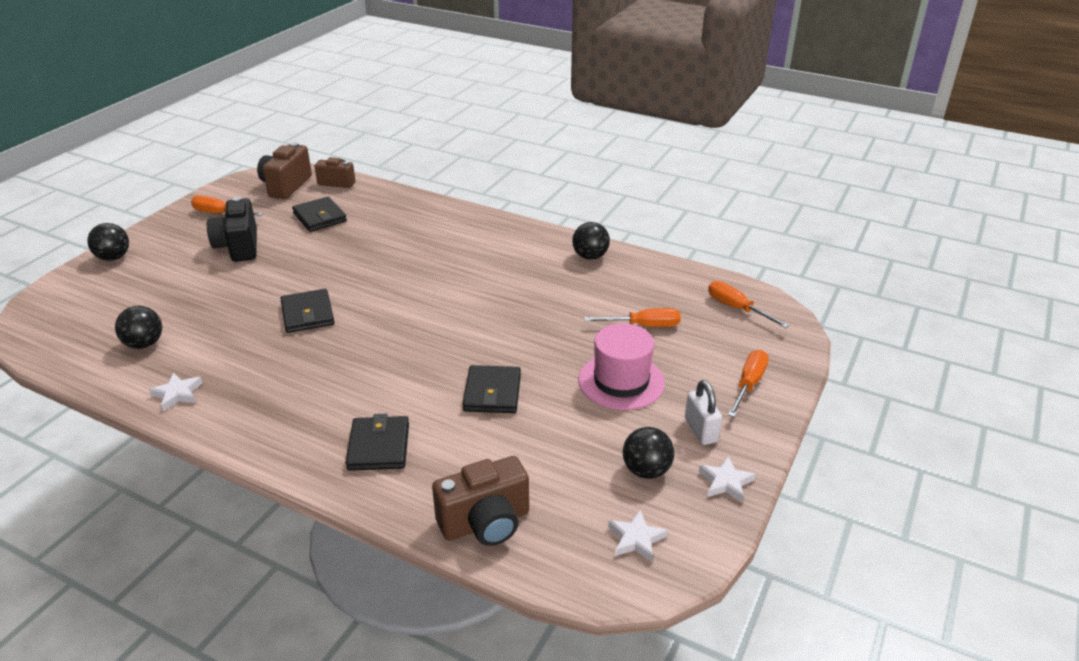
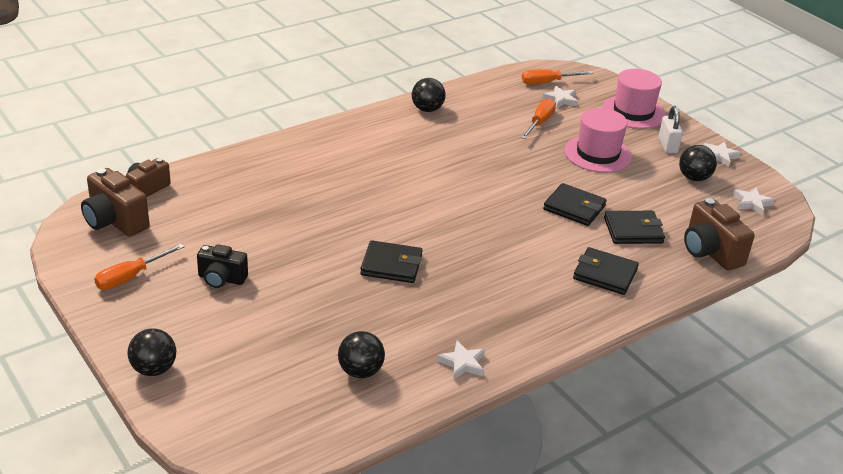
camera: 65 degrees left, 0 degrees up
black camera [207,197,257,262] -> black camera [197,244,248,288], size x0.66
black wallet [292,197,347,232] -> black wallet moved to [604,211,665,244]
brown camera [432,456,529,546] -> brown camera turned 150 degrees clockwise [684,198,755,270]
white padlock [685,380,722,445] -> white padlock turned 75 degrees clockwise [658,106,683,153]
orange screwdriver [728,350,769,417] -> pink hat [602,69,666,129]
none -> white star [542,86,578,108]

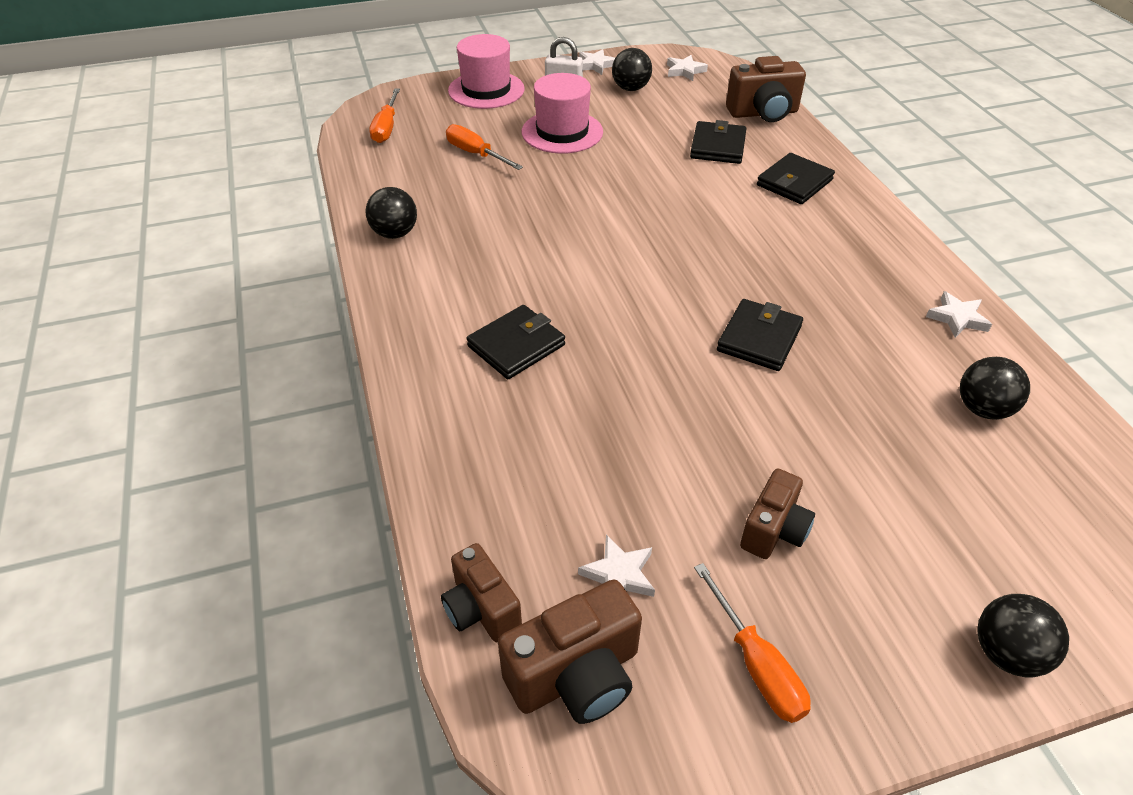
camera: 70 degrees left, 10 degrees up
black camera [197,244,248,288] -> brown camera [740,468,815,559]
white star [542,86,578,108] -> white star moved to [578,535,655,597]
black wallet [543,183,607,226] -> black wallet moved to [467,305,565,379]

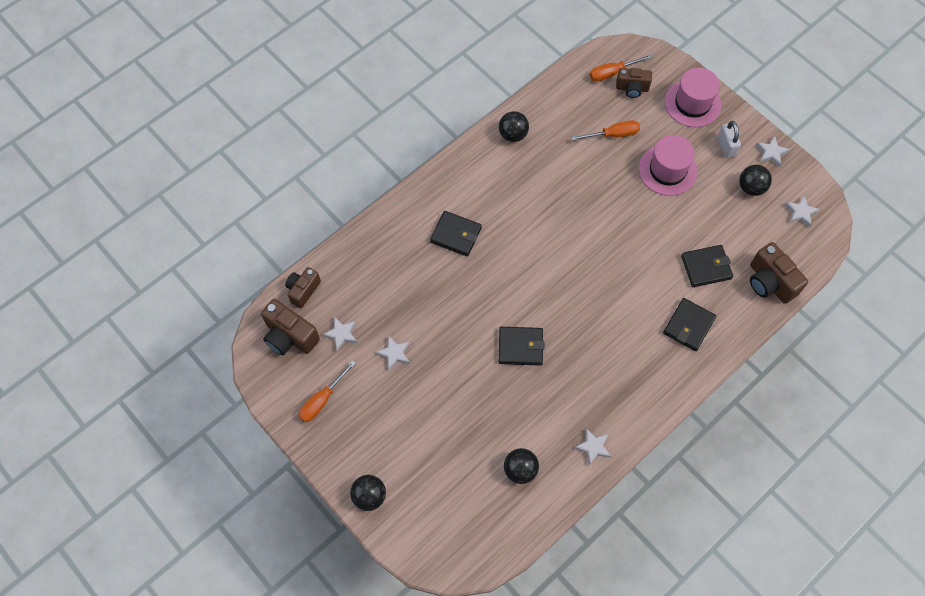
camera: 65 degrees right, 20 degrees up
orange screwdriver [446,124,523,170] -> orange screwdriver turned 60 degrees clockwise [571,120,640,141]
brown camera [740,468,815,559] -> brown camera moved to [616,68,652,98]
black wallet [757,153,835,204] -> black wallet turned 75 degrees counterclockwise [663,298,716,351]
none -> white star [376,336,410,370]

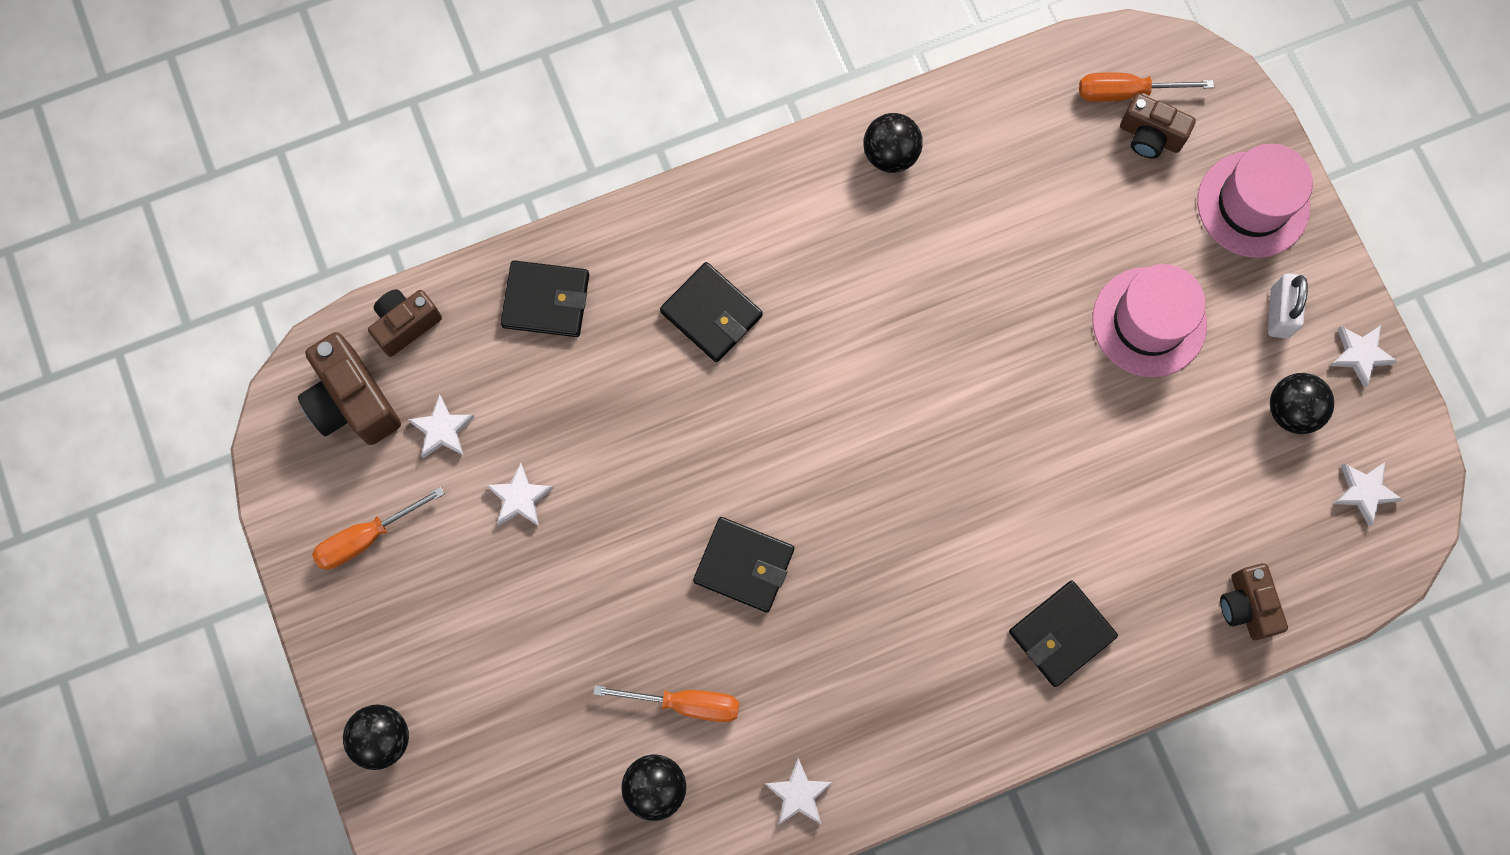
camera: 20 degrees right, 10 degrees up
orange screwdriver [571,120,640,141] -> orange screwdriver moved to [594,685,739,722]
black wallet [681,245,733,287] -> black wallet moved to [500,260,589,337]
brown camera [750,242,808,304] -> brown camera [1220,563,1288,640], size x0.66

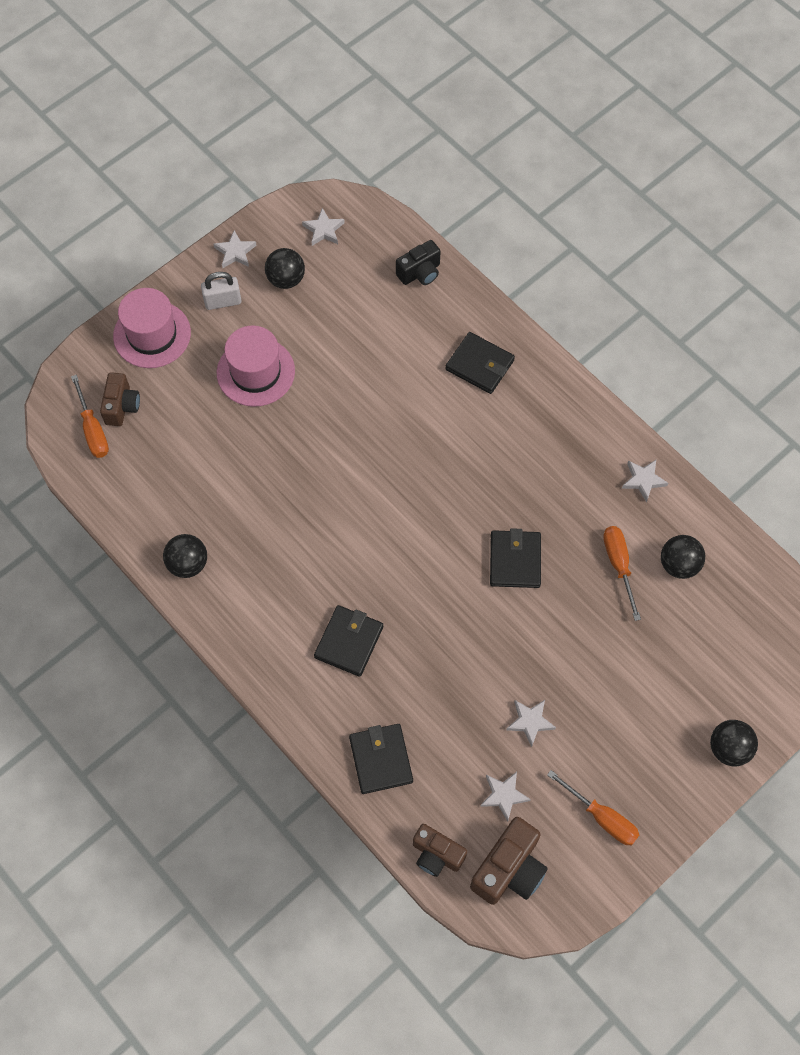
camera: 110 degrees left, 10 degrees down
brown camera [1220,563,1288,640] -> black camera [396,240,441,285]

